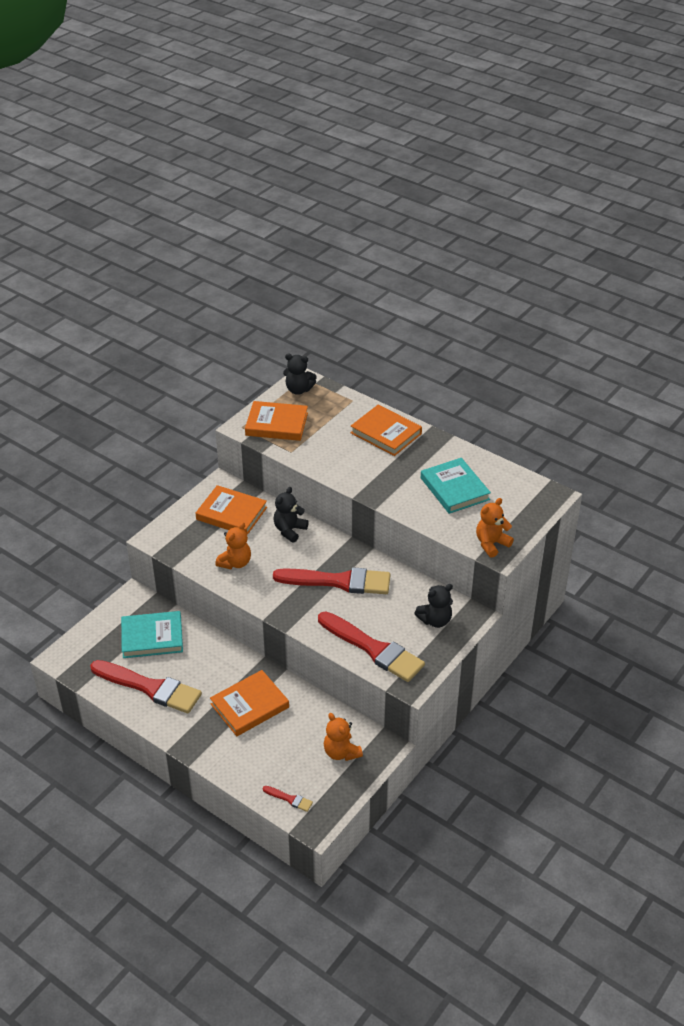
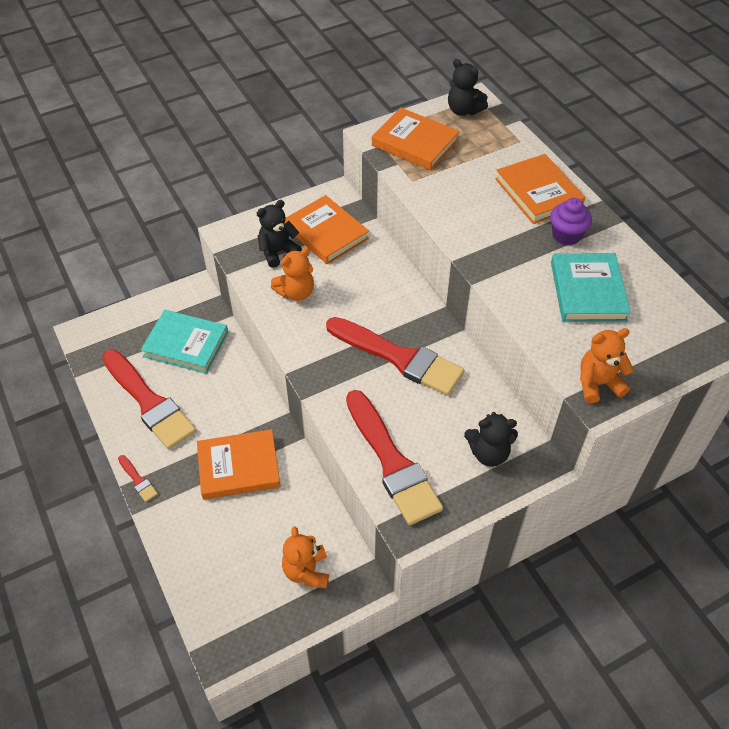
camera: 25 degrees right, 10 degrees up
red brush [263,786,313,812] -> red brush moved to [118,455,158,502]
black teddy bear [273,487,309,543] -> black teddy bear moved to [257,200,302,268]
none -> purple cupcake [550,198,592,245]

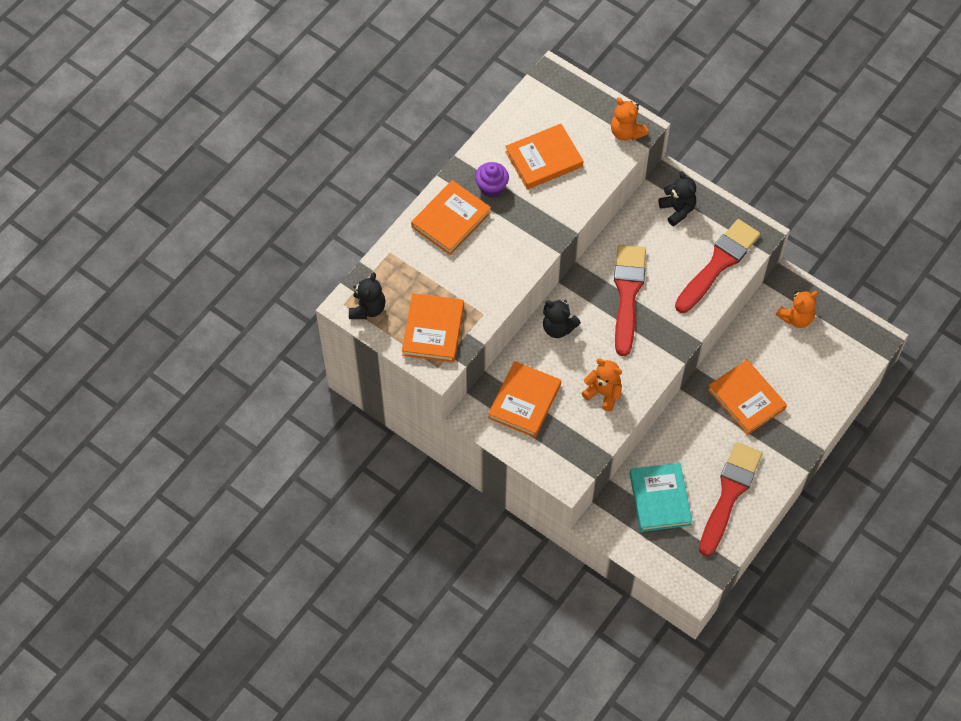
camera: 115 degrees left, 10 degrees up
red brush [118,455,158,502] -> none
black teddy bear [257,200,302,268] -> black teddy bear moved to [543,299,581,338]
turquoise book [551,253,631,322] -> orange book [505,124,584,189]

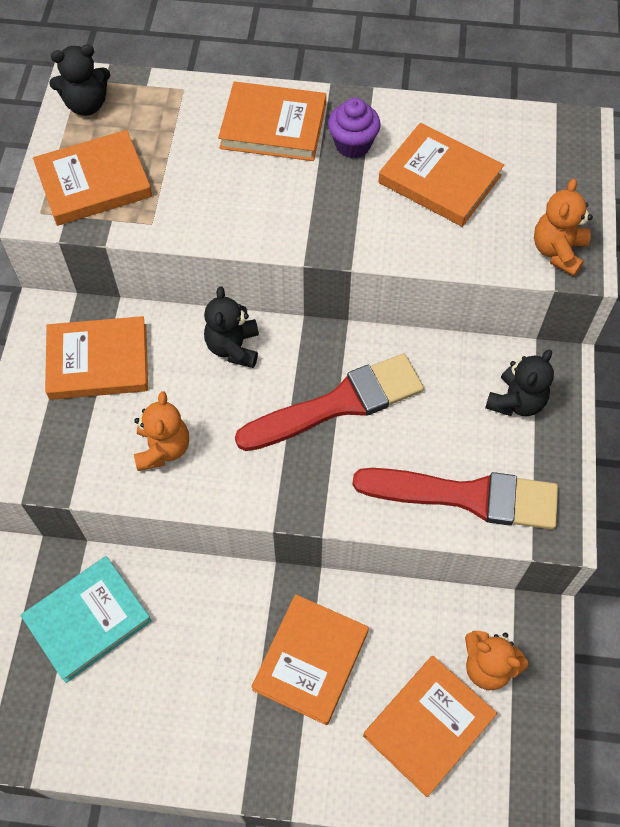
camera: 60 degrees right, 0 degrees up
red brush [699,442,762,556] -> none
none -> orange book [363,656,497,797]

